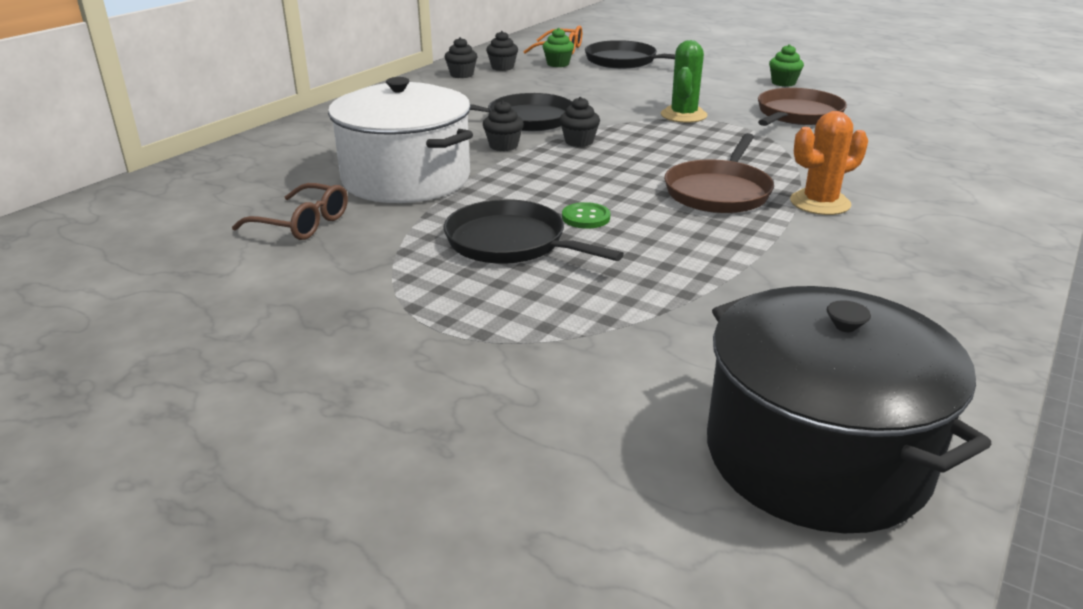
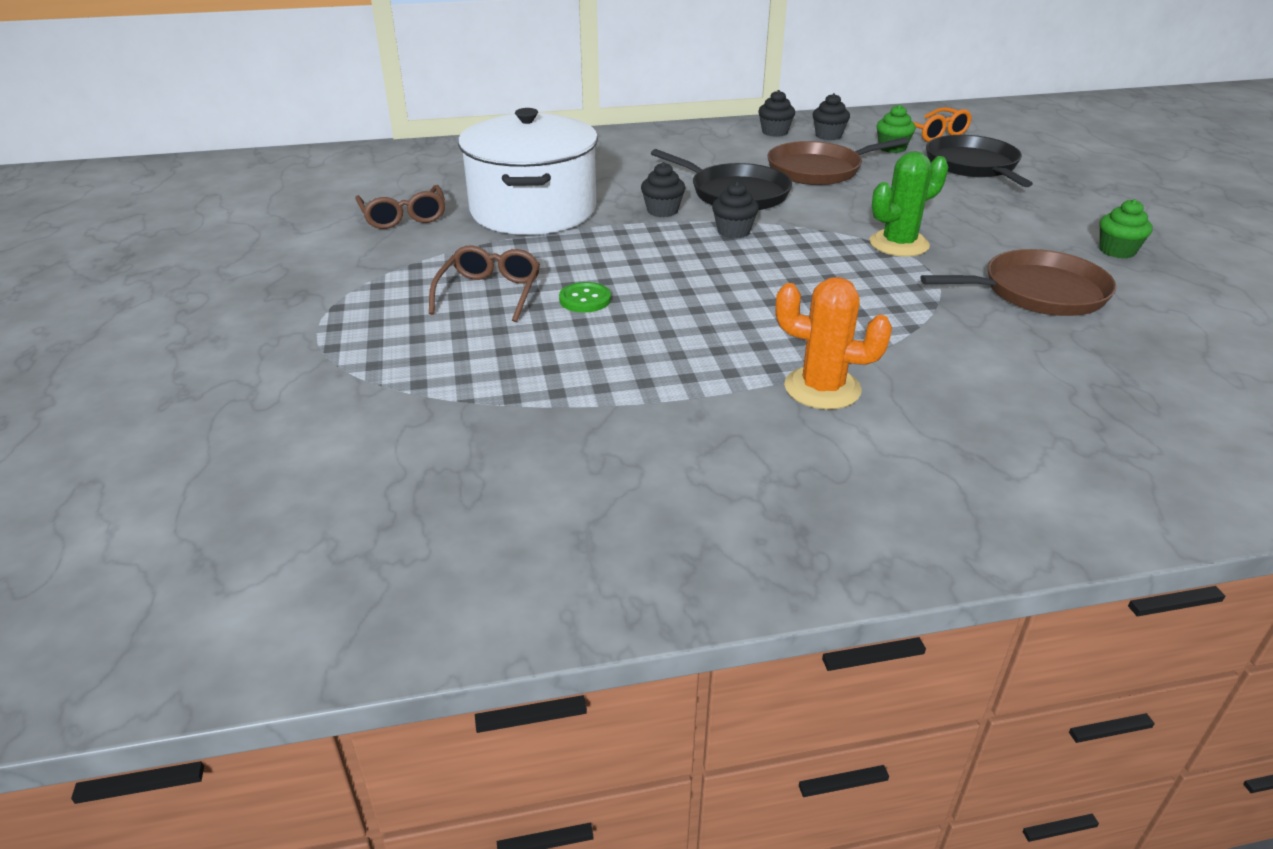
camera: 45 degrees right, 5 degrees up
black pan [444,199,624,264] -> brown glasses [429,245,540,322]
brown pan [664,133,774,213] -> brown pan moved to [768,138,909,185]
black pot [707,286,992,533] -> none

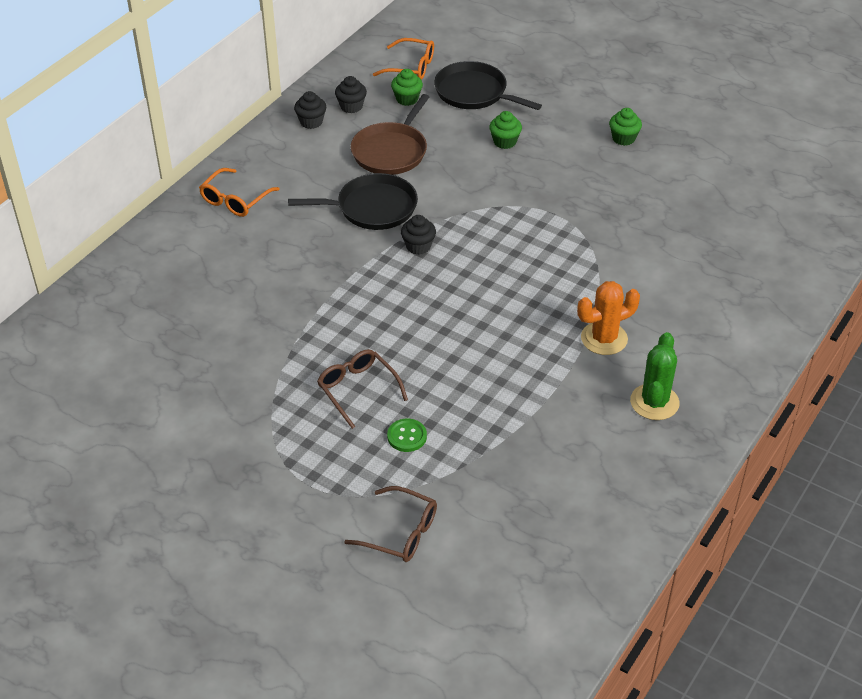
camera: 45 degrees left, 10 degrees up
brown glasses [355,185,445,229] -> brown glasses moved to [344,486,437,562]
white pot [458,108,598,235] -> none
green button [559,282,611,313] -> green button moved to [387,419,427,452]
black cupcake [641,162,685,217] -> none
green cactus [870,151,948,257] -> green cactus moved to [630,332,679,420]
brown pan [920,249,1116,316] -> none
none -> orange glasses [199,168,280,217]
none -> green cupcake [489,111,522,149]

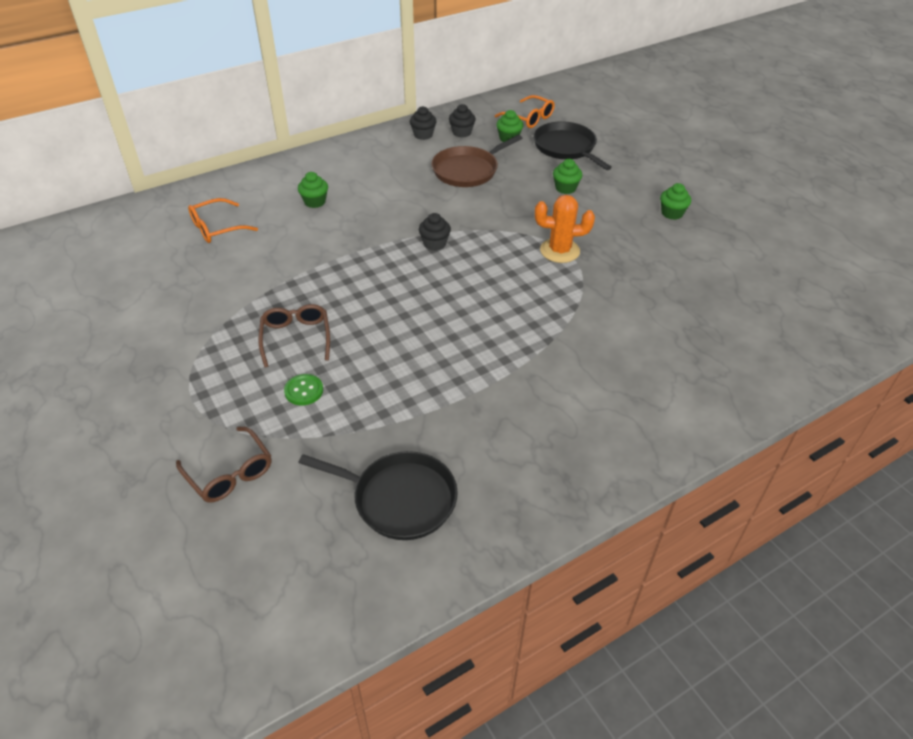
camera: 25 degrees right, 0 degrees up
orange glasses [199,168,280,217] -> orange glasses moved to [188,198,258,243]
black pan [288,173,418,230] -> black pan moved to [299,451,458,540]
orange cactus [577,281,640,355] -> orange cactus moved to [535,195,595,263]
green cactus [630,332,679,420] -> none
none -> green cupcake [298,172,328,208]

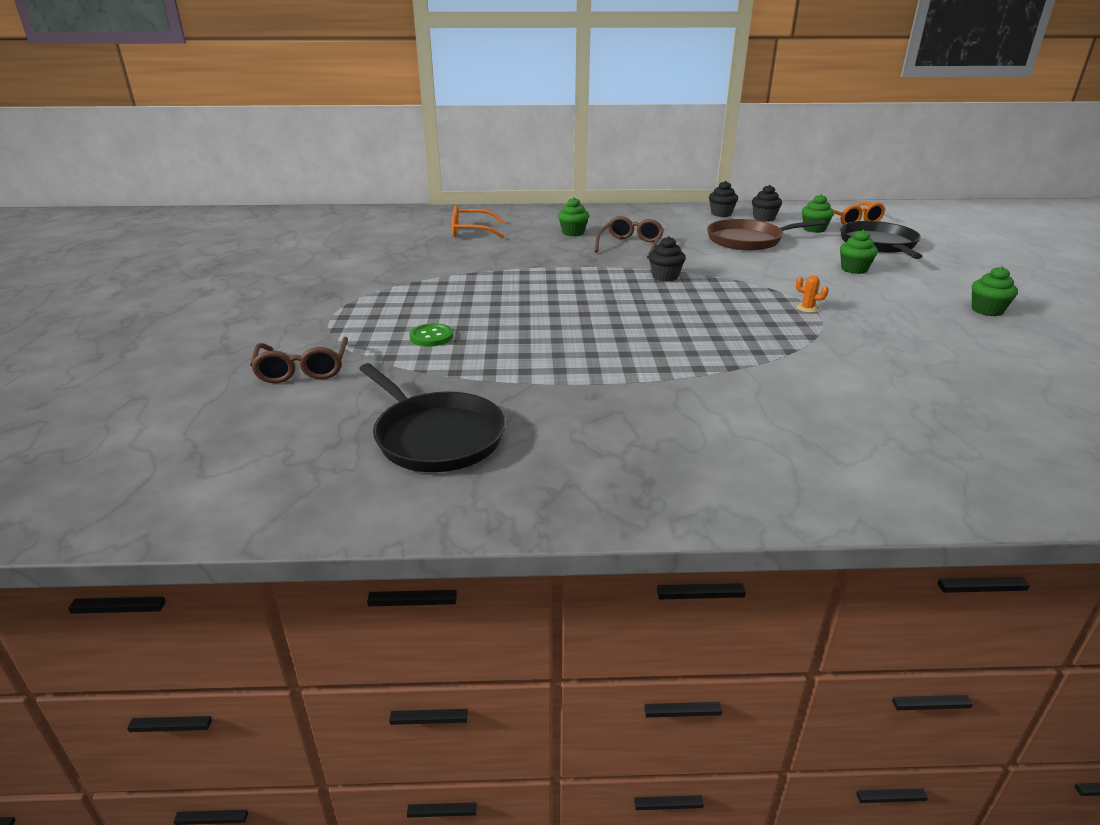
camera: 30 degrees right, 15 degrees down
brown glasses [259,304,330,367] -> brown glasses moved to [595,216,664,259]
orange cactus [535,195,595,263] -> orange cactus [796,275,829,313], size x0.44

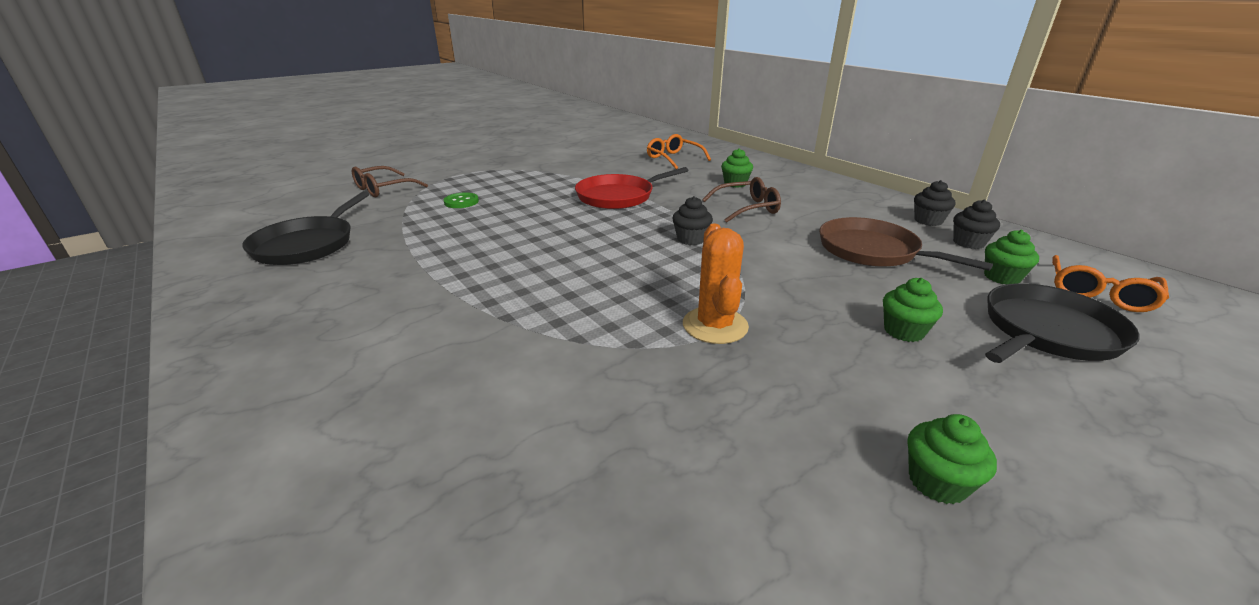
camera: 55 degrees right, 0 degrees up
orange cactus [796,275,829,313] -> orange cactus [683,224,749,344], size x2.30
none -> red pan [575,167,688,209]

